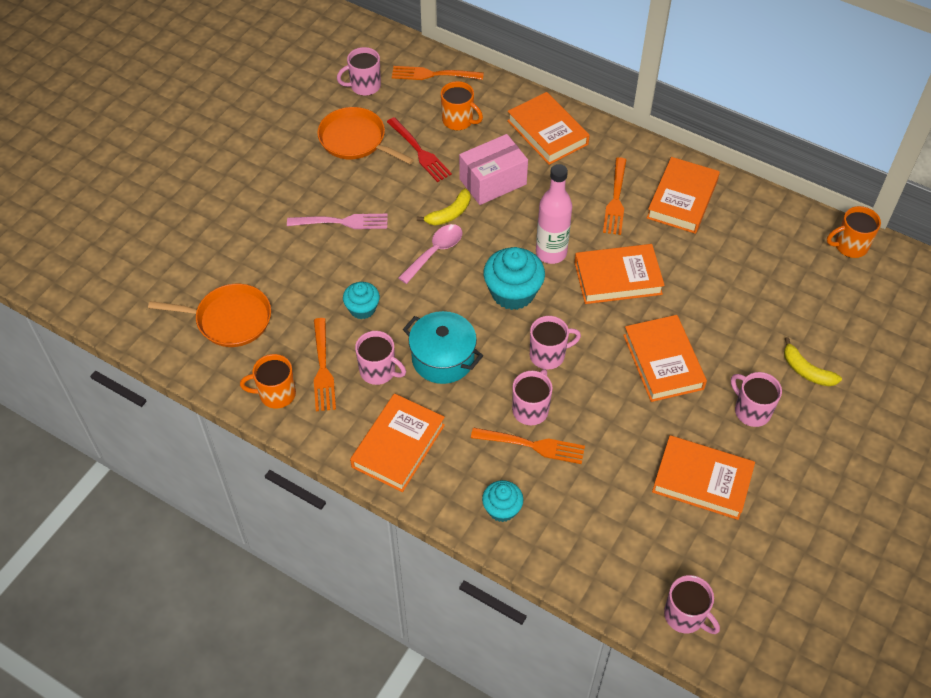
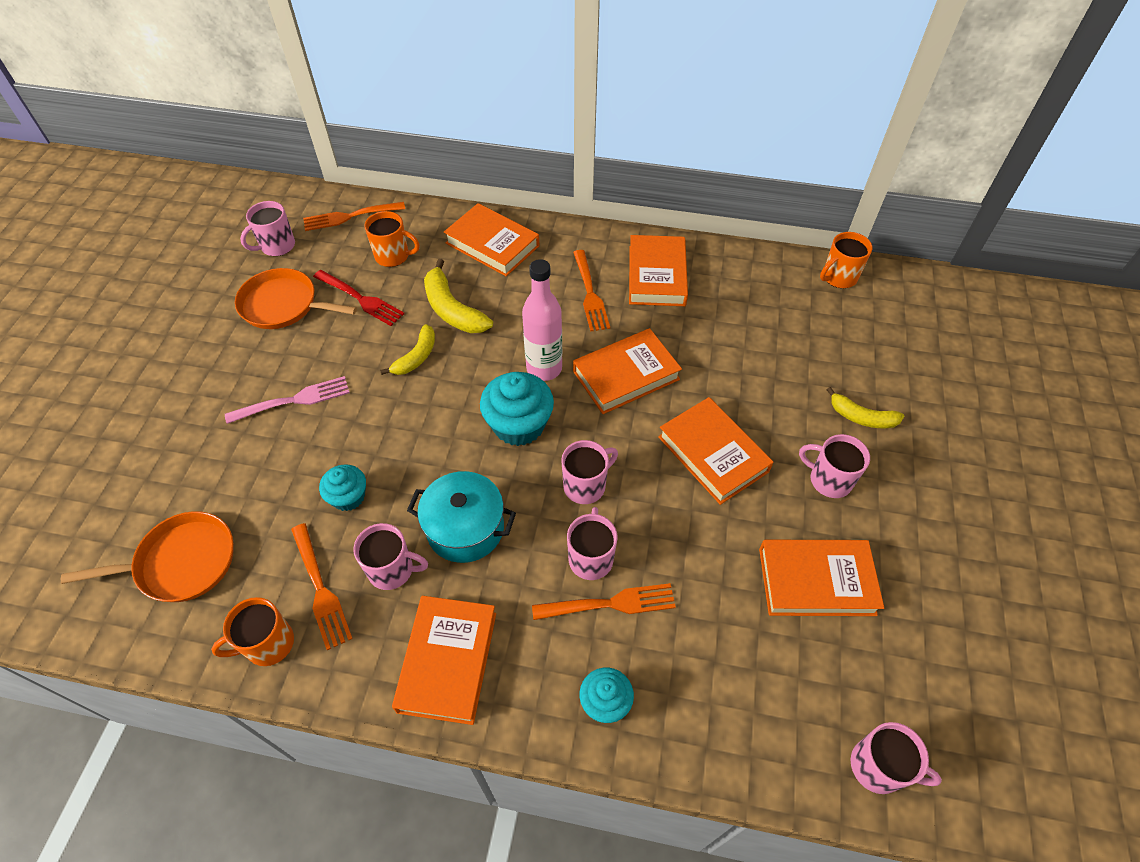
camera: 20 degrees left, 0 degrees up
pink spoon [398,224,462,284] -> none
pink box [459,134,528,205] -> yellow banana [424,259,493,333]

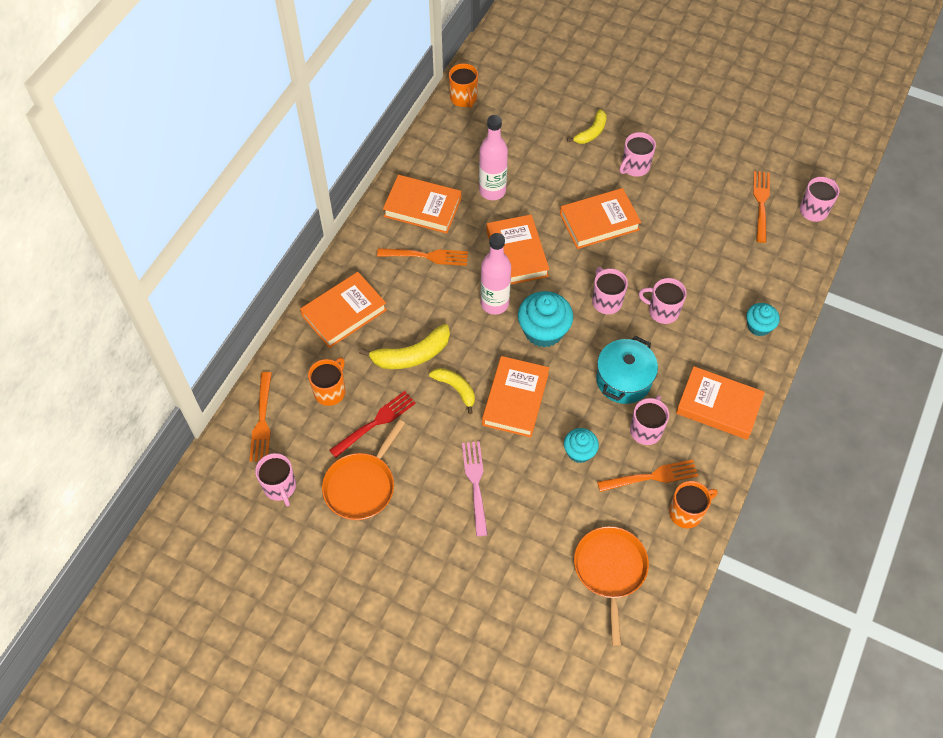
camera: 75 degrees left, 5 degrees up
orange mug [211,597,294,666] -> orange mug turned 105 degrees counterclockwise [669,481,718,528]
orange fork [532,583,676,620] -> orange fork moved to [753,171,770,243]
orange book [759,540,884,616] -> orange book moved to [482,356,549,438]
none -> pink bottle [479,115,508,200]

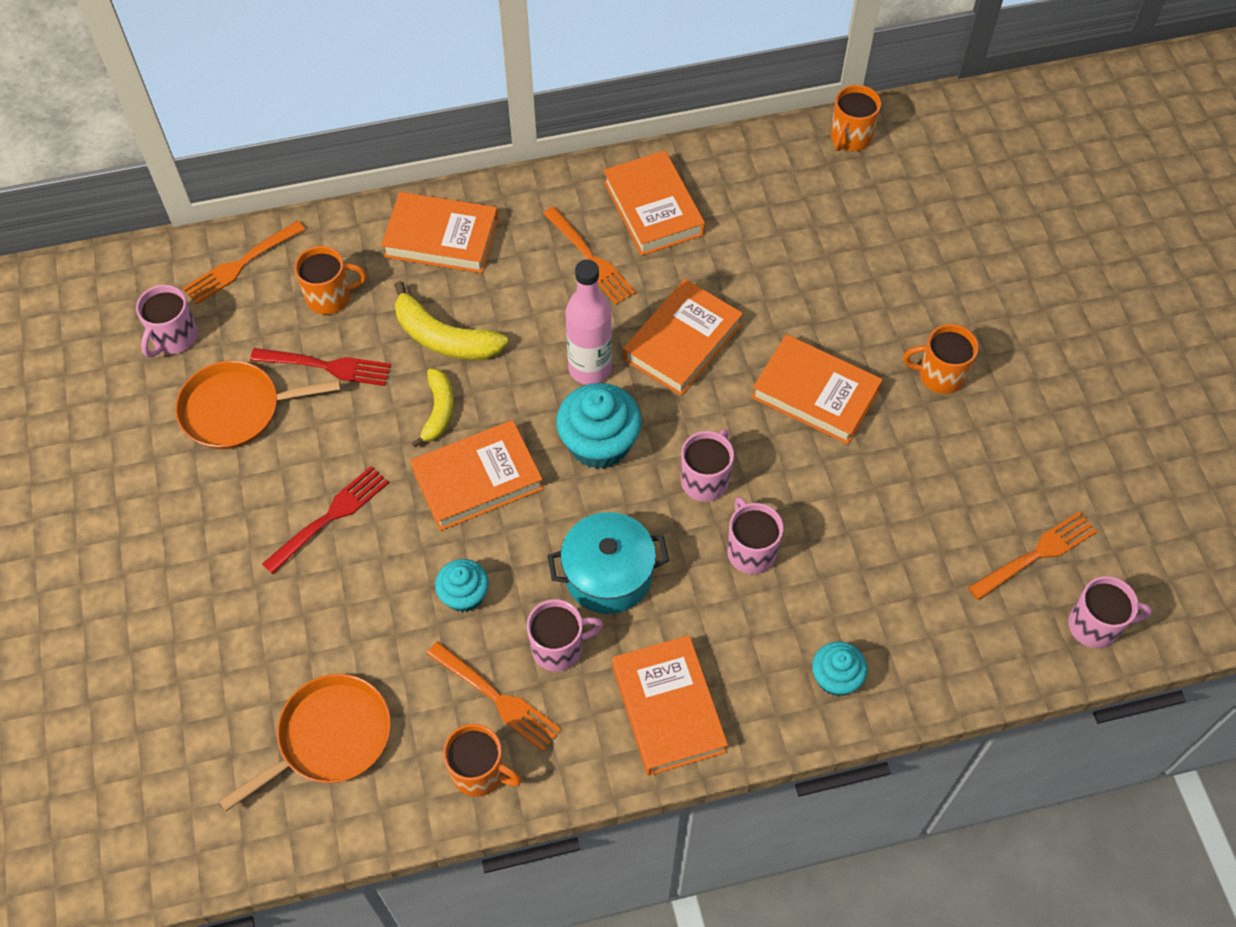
camera: 50 degrees right, 0 degrees up
pink fork [462,441,488,536] -> red fork [262,466,389,574]
pink bottle [479,115,508,200] -> none
yellow banana [567,109,607,144] -> none
pink mug [620,132,656,177] -> orange mug [903,324,979,394]

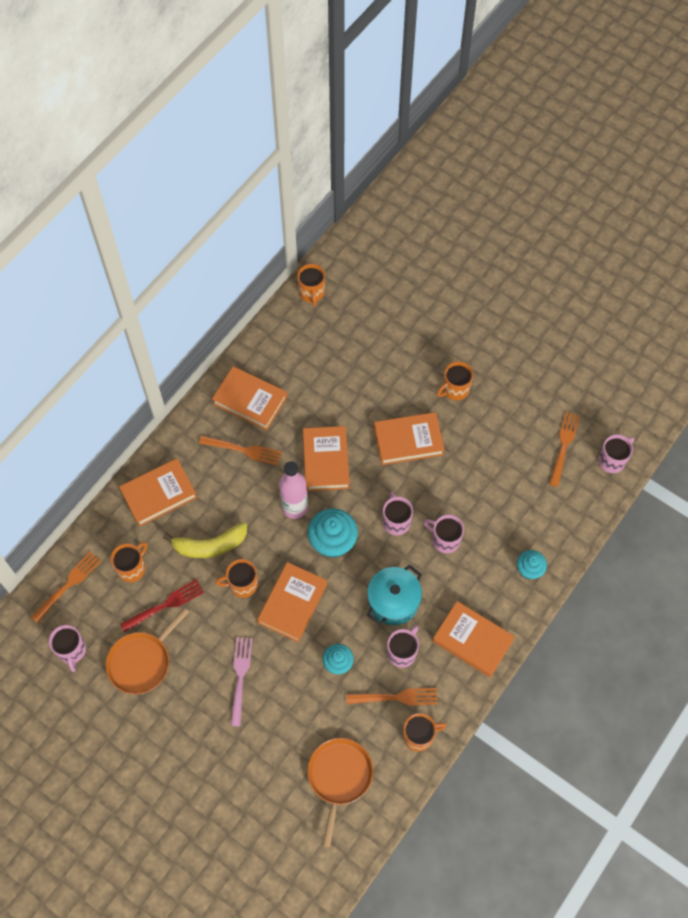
camera: 40 degrees left, 5 degrees up
orange fork [183,220,306,305] -> orange fork turned 150 degrees counterclockwise [31,552,101,623]
red fork [262,466,389,574] -> pink fork [230,637,252,727]
yellow banana [412,368,454,447] -> orange mug [215,559,258,598]

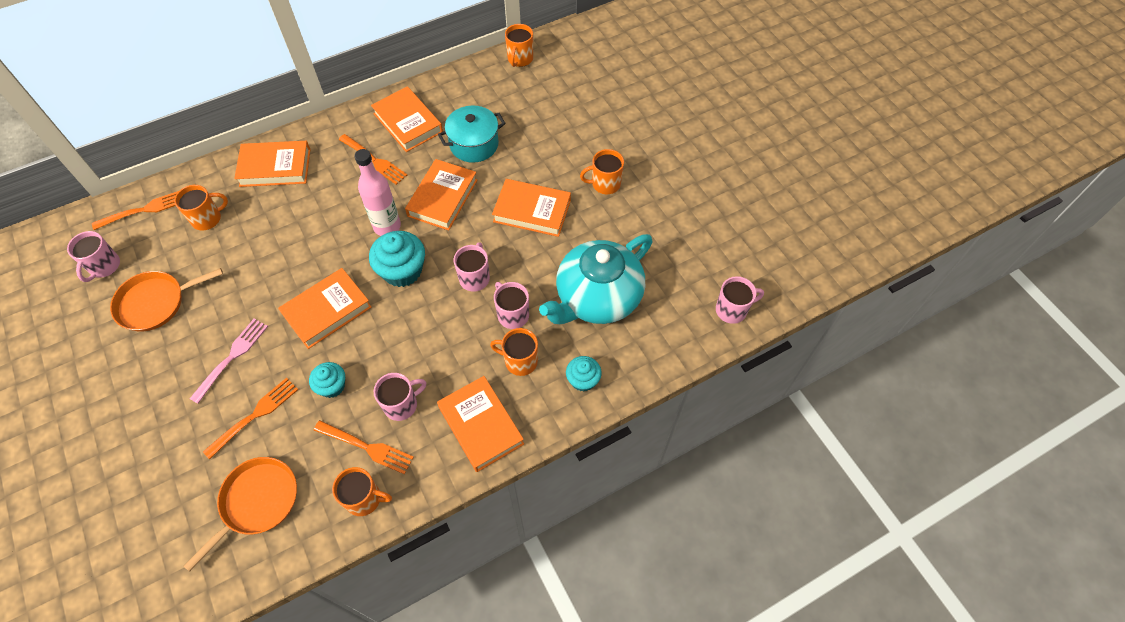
camera: 25 degrees right, 5 degrees down
red fork [120,579,204,632] -> none
yellow banana [163,522,247,558] -> none
orange mug [215,559,258,598] -> orange mug moved to [490,328,538,376]
turquoise pot [367,565,422,625] -> turquoise pot moved to [438,106,506,163]
orange fork [549,412,580,487] -> orange fork moved to [203,378,298,459]
none -> turquoise teapot [539,234,653,324]

